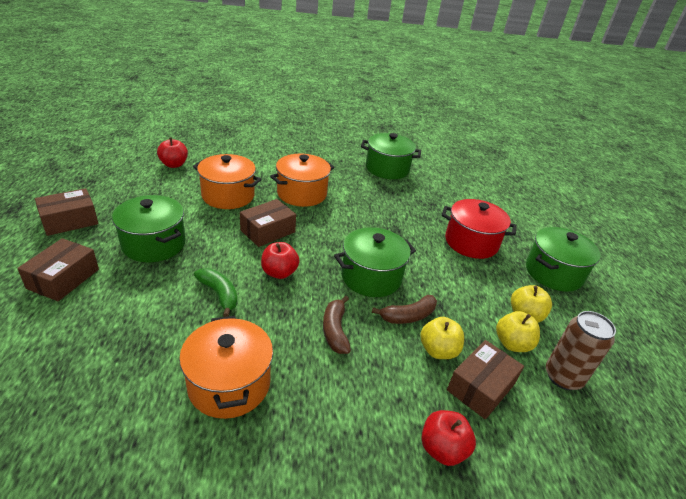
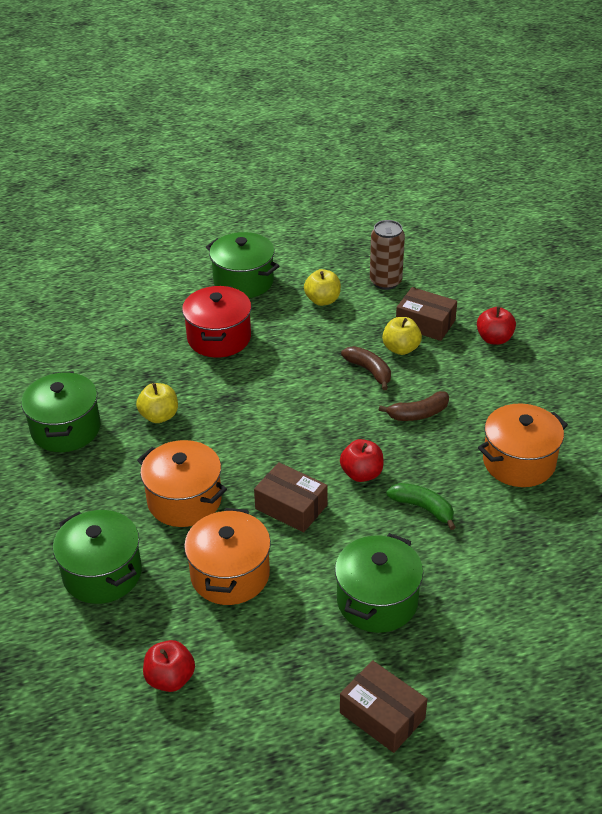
camera: 100 degrees left, 5 degrees up
brown box [17,238,99,301] -> none
green banana [194,268,238,317] -> green banana turned 90 degrees clockwise [386,483,456,530]
green pot [334,227,416,297] -> green pot moved to [53,510,142,604]
yellow apple [496,311,540,352] -> yellow apple moved to [136,383,178,423]

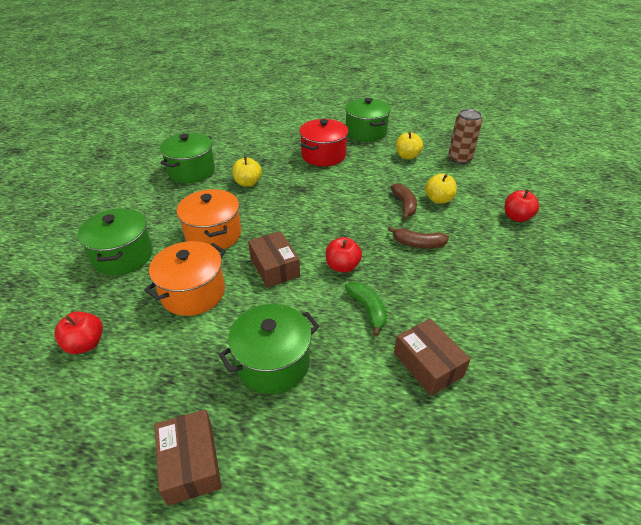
camera: 30 degrees right, 0 degrees up
brown box [396,287,457,341] -> brown box moved to [394,319,470,396]
orange pot [478,404,568,487] -> none

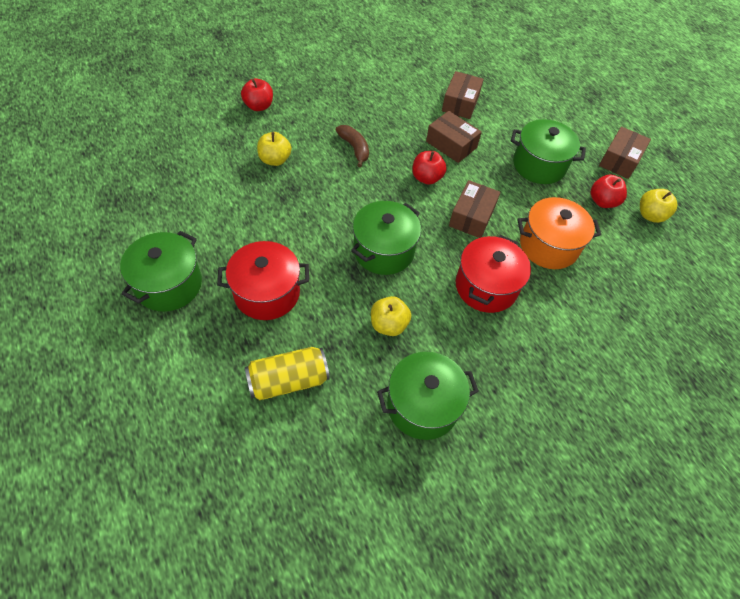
camera: 135 degrees left, 15 degrees up
red apple [54,311,103,354] -> red apple moved to [590,174,627,208]
green pot [78,208,153,275] -> green pot moved to [351,201,421,275]
orange pot [177,189,241,251] -> red pot [456,235,531,313]
green banana [345,282,387,336] -> brown box [426,111,482,163]
brown banana [391,183,417,219] -> none
yellow apple [396,132,423,159] -> yellow apple moved to [640,189,678,223]
brown can [448,109,482,164] -> none
none -> yellow can [245,347,330,400]

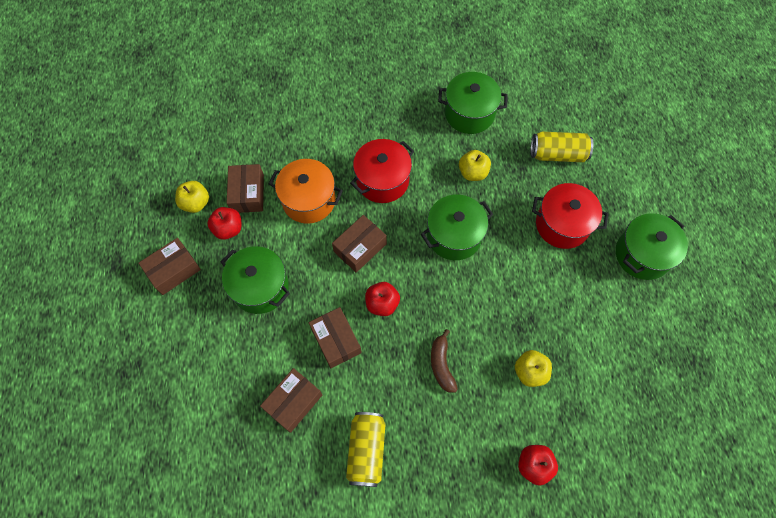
camera: 155 degrees left, 10 degrees up
none -> brown box [227,164,264,213]
none -> yellow can [346,412,386,487]

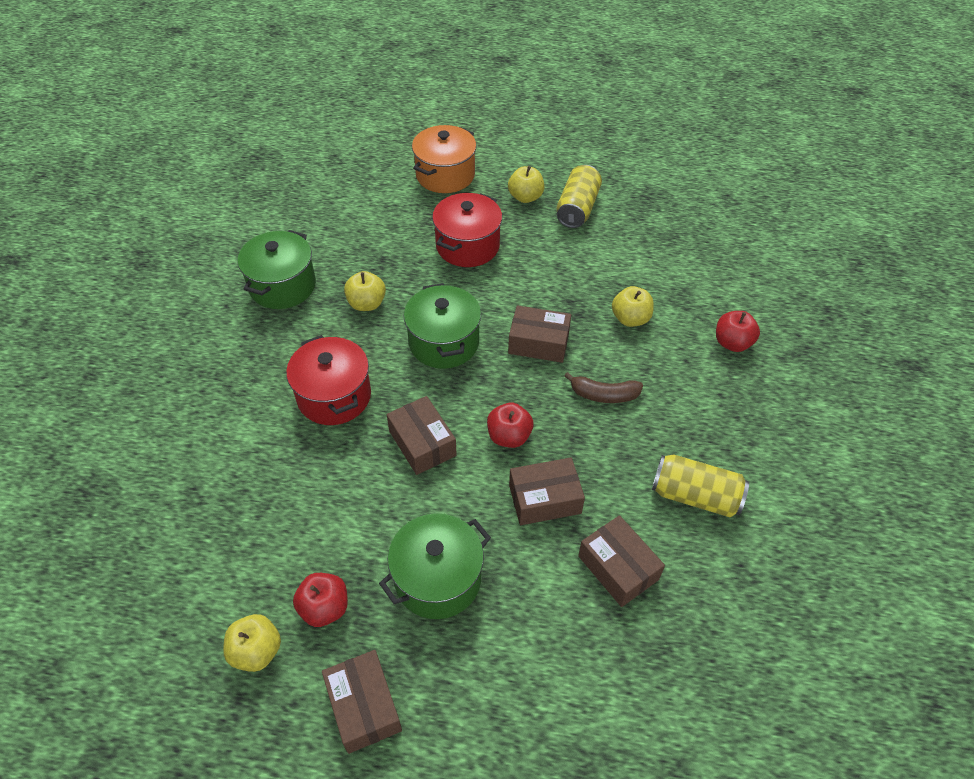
camera: 75 degrees left, 15 degrees down
brown box [227,164,264,213] -> brown box moved to [508,305,571,363]
orange pot [269,159,343,224] -> orange pot moved to [412,125,476,193]
yellow can [531,132,593,162] -> yellow can moved to [556,165,602,228]
green pot [616,213,688,280] -> yellow apple [508,166,544,203]

